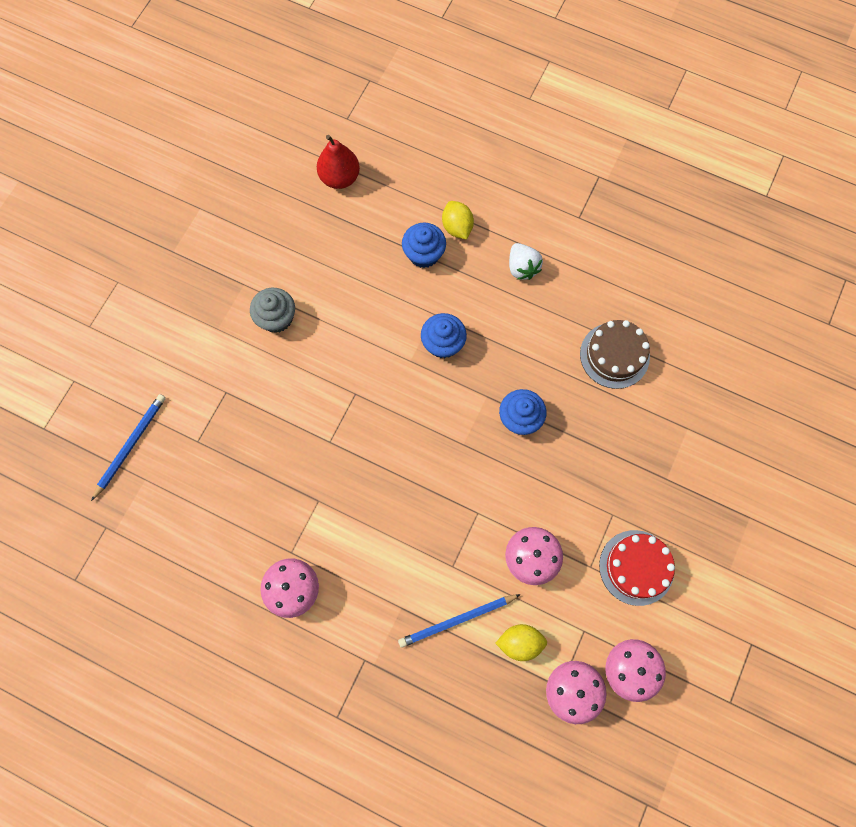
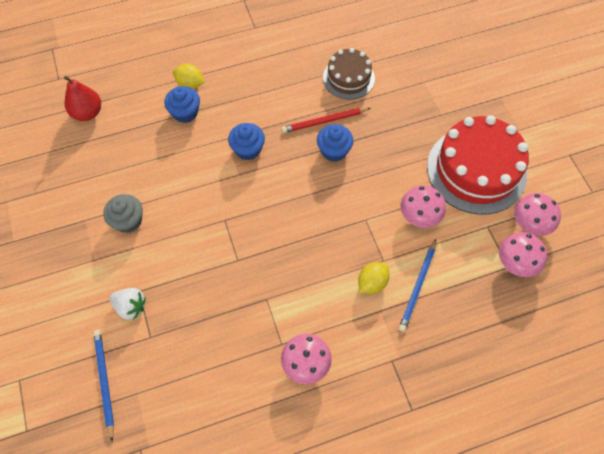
camera: 45 degrees left, 10 degrees down
yellow lemon [495,624,547,661] -> yellow lemon moved to [358,262,390,294]
white strawberry [509,243,543,280] -> white strawberry moved to [109,288,146,320]
red cake [599,530,675,606] -> red cake [427,115,529,215], size x1.76
none -> red pencil [282,108,370,133]

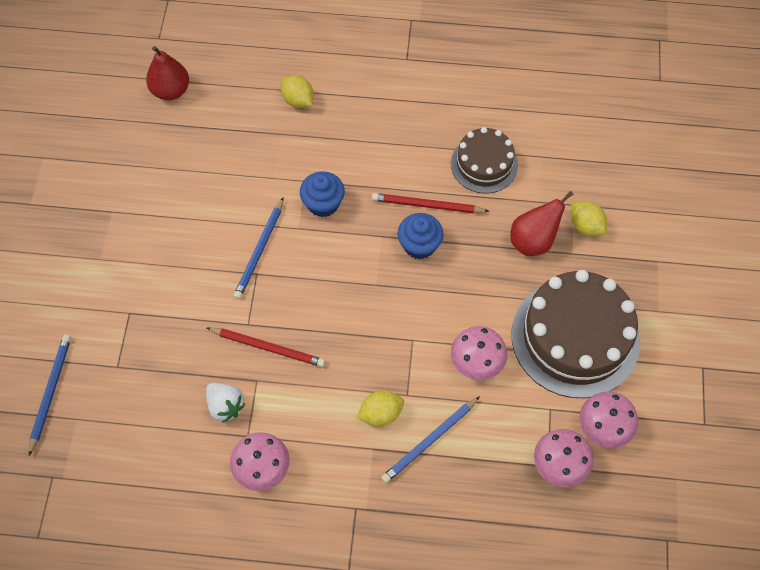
camera: 25 degrees right, 0 degrees up
grey cupcake [103,194,143,233] -> none
white strawberry [109,288,146,320] -> white strawberry moved to [206,383,246,423]
blue cupcake [164,86,200,123] -> none
red cake [427,115,529,215] -> brown cake [512,270,640,398]
none -> red pencil [207,327,325,367]
none -> blue pencil [234,197,284,299]
none -> red pear [511,191,574,256]
none -> yellow lemon [571,201,607,236]

